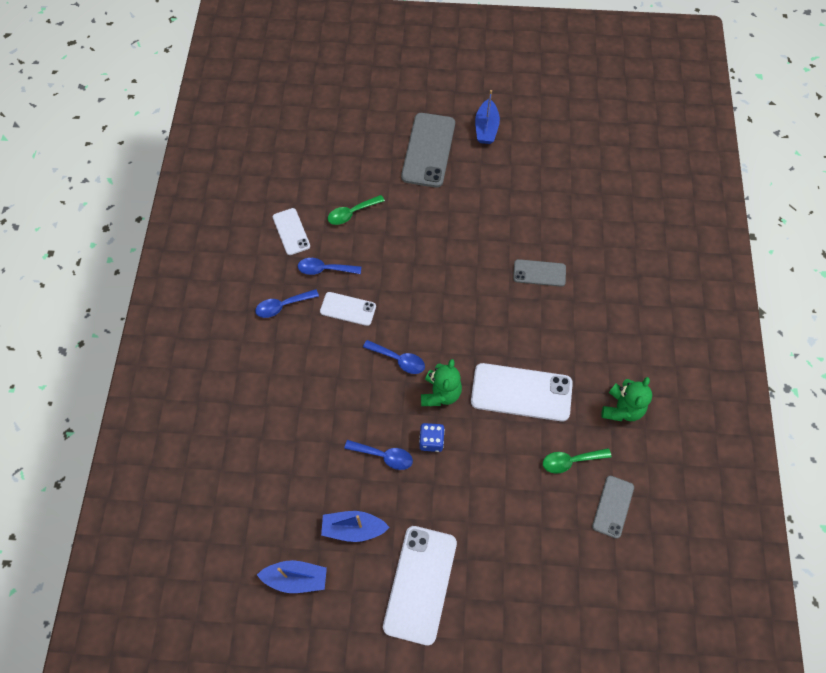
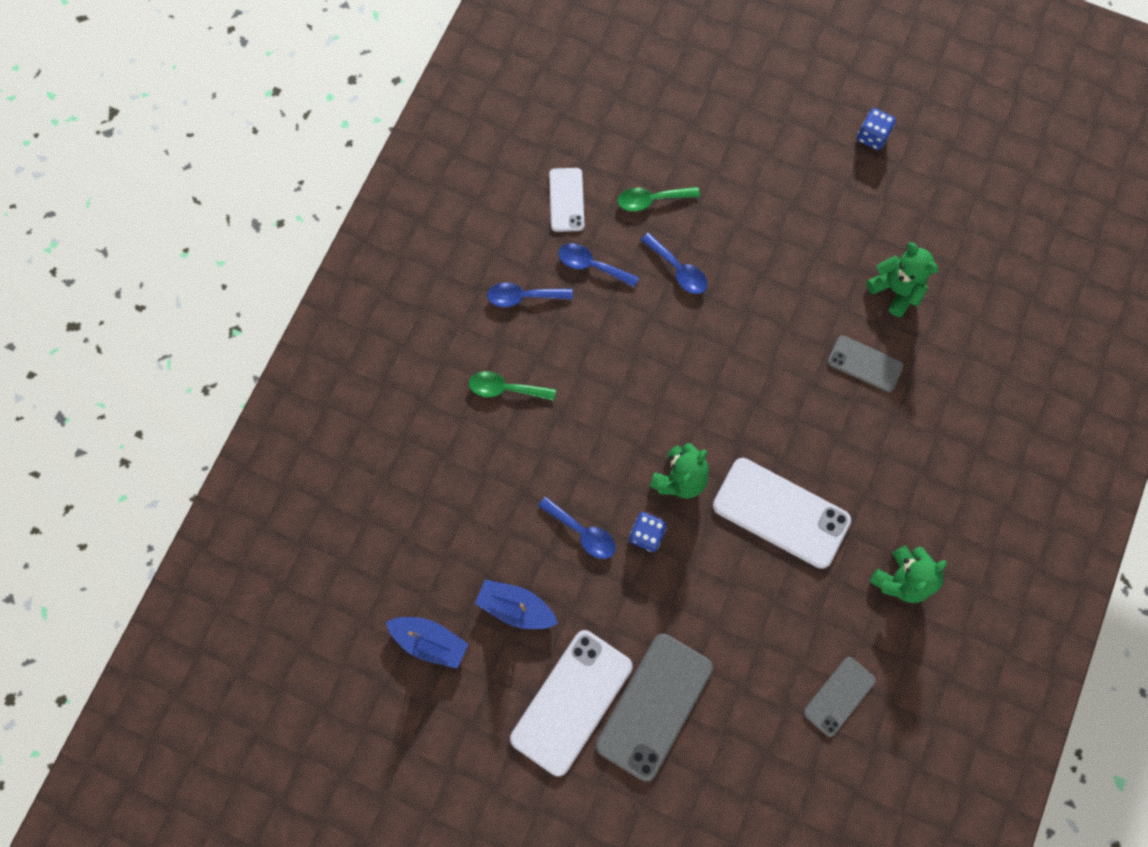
camera: 20 degrees right, 10 degrees up
white phone [320,292,376,326] -> none
blue spoon [363,340,425,374] -> blue spoon moved to [641,233,708,294]
grey phone [401,113,455,188] -> grey phone moved to [596,634,713,781]
blue boat [475,90,500,144] -> blue dice [857,108,896,150]
green spoon [543,448,612,474] -> green spoon moved to [469,371,556,401]
none -> green teddy bear [866,242,939,317]

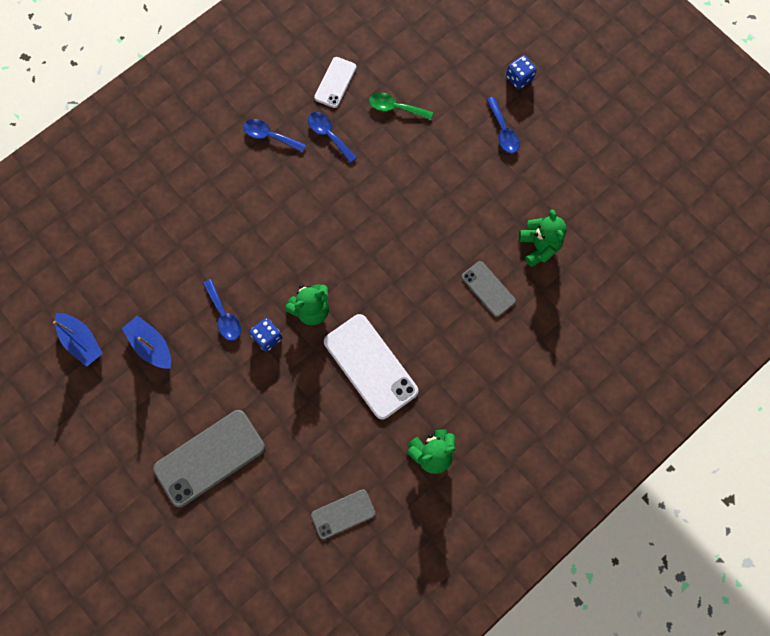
camera: 25 degrees right, 0 degrees up
green spoon [469,371,556,401] -> none
white phone [510,630,633,776] -> none
blue spoon [641,233,708,294] -> blue spoon moved to [486,97,520,153]
blue dice [857,108,896,150] -> blue dice moved to [506,55,537,89]

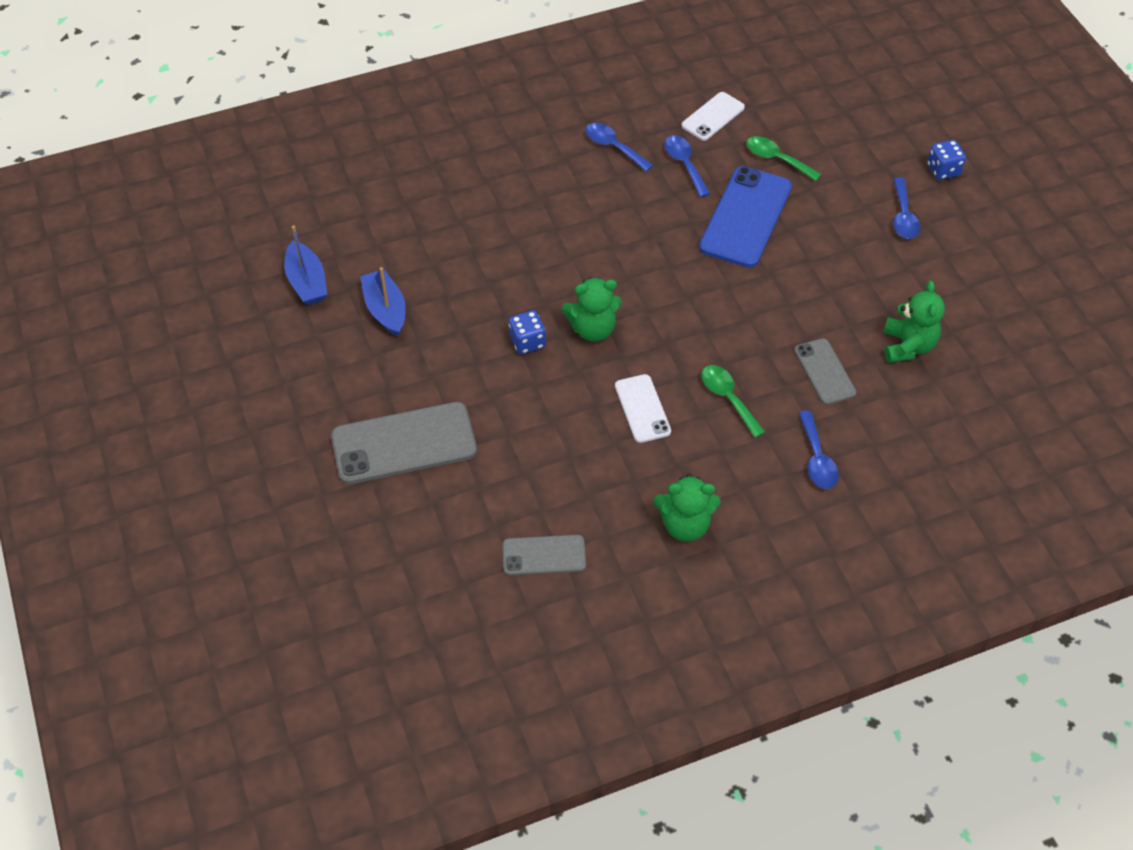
camera: 20 degrees right, 20 degrees down
blue spoon [203,279,241,341] -> blue spoon moved to [799,411,839,489]
white phone [324,314,418,420] -> white phone [615,374,671,443], size x0.56
none -> blue phone [699,166,792,268]
none -> green spoon [701,365,765,438]

